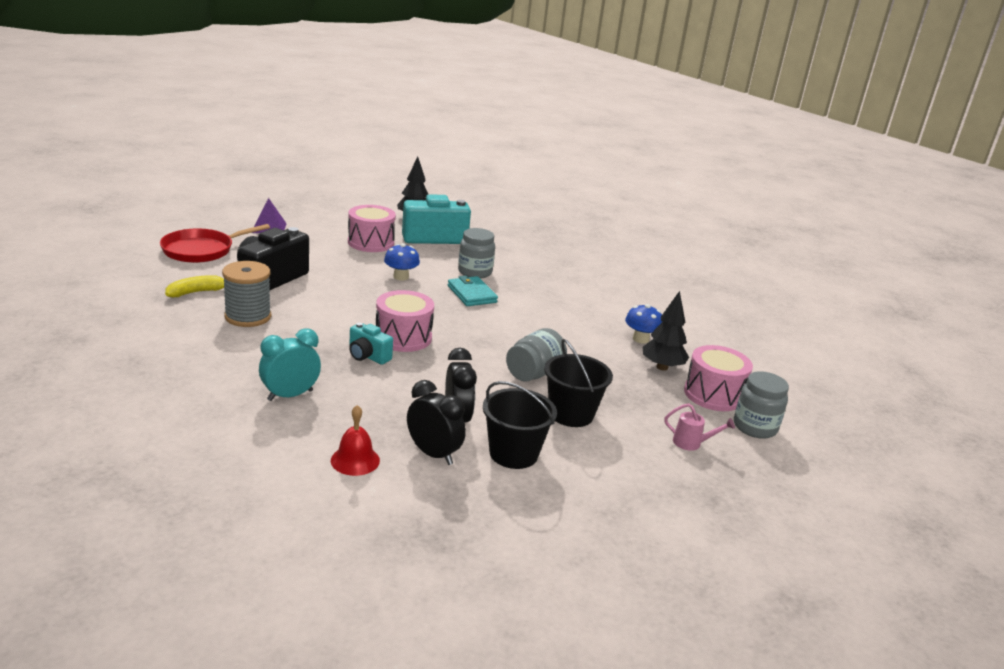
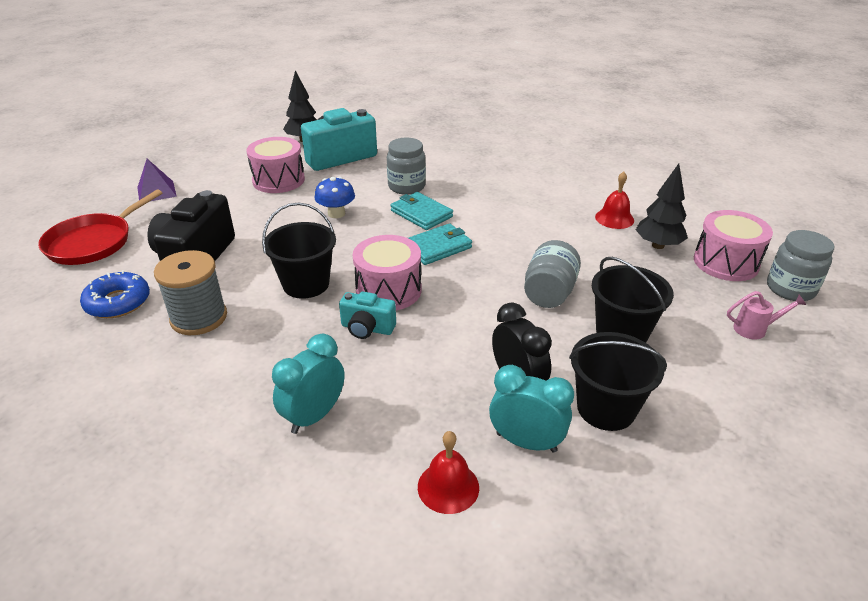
camera: 15 degrees left, 10 degrees up
yellow banana [165,275,224,297] -> blue donut [80,270,150,318]
black clock [407,380,466,465] -> turquoise clock [489,365,574,453]
blue mushroom [625,304,662,344] -> red bell [595,172,634,229]
none -> black bucket [262,202,336,299]
none -> turquoise wallet [409,223,472,265]

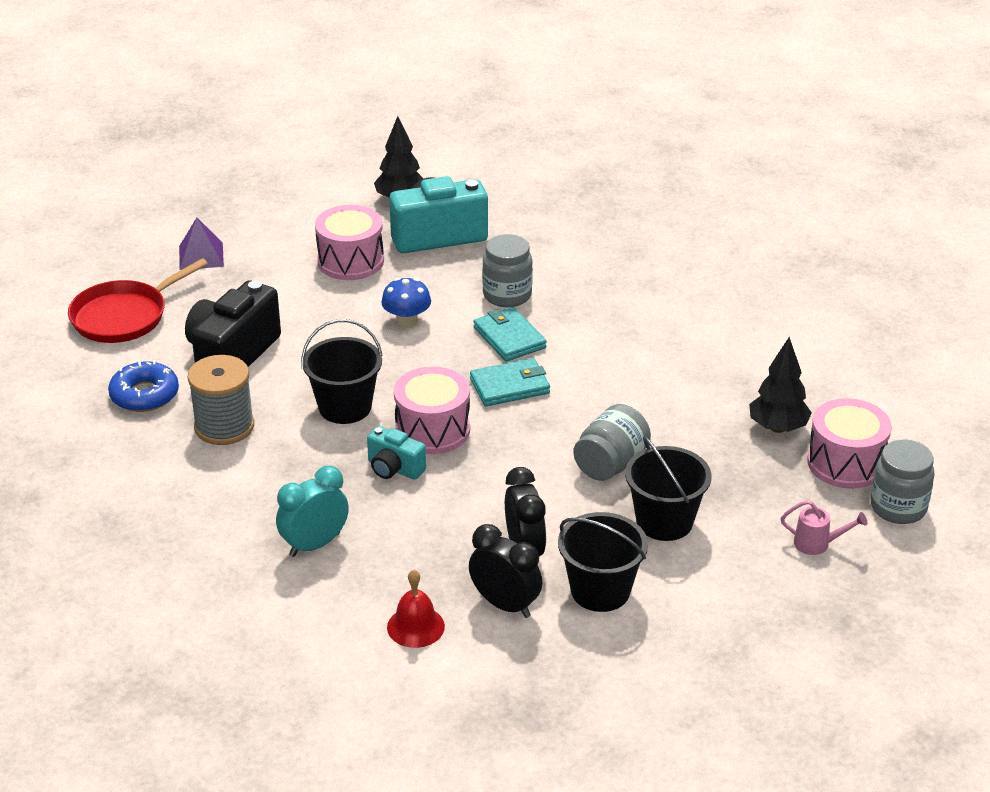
camera: 15 degrees right, 0 degrees up
turquoise clock [489,365,574,453] -> black clock [469,524,542,618]
red bell [595,172,634,229] -> none

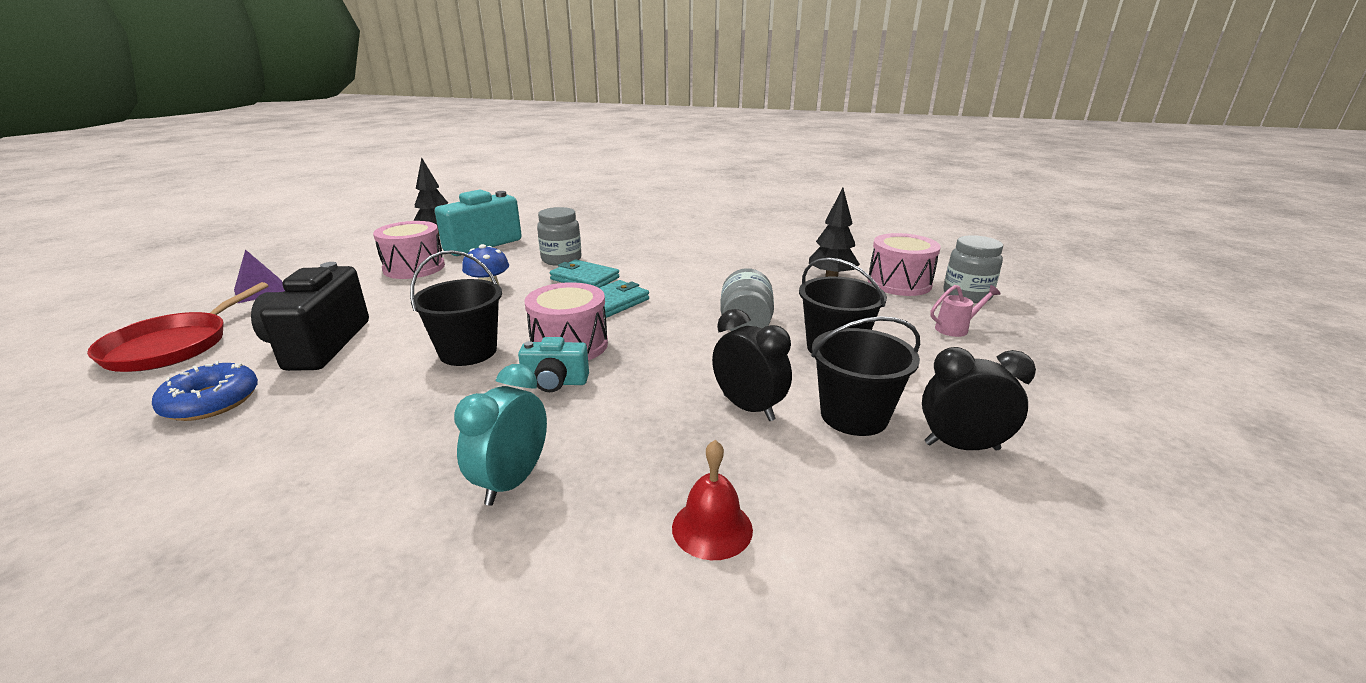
camera: 30 degrees left, 10 degrees down
grey spool [188,355,254,445] -> none
black clock [469,524,542,618] -> black clock moved to [922,347,1036,450]

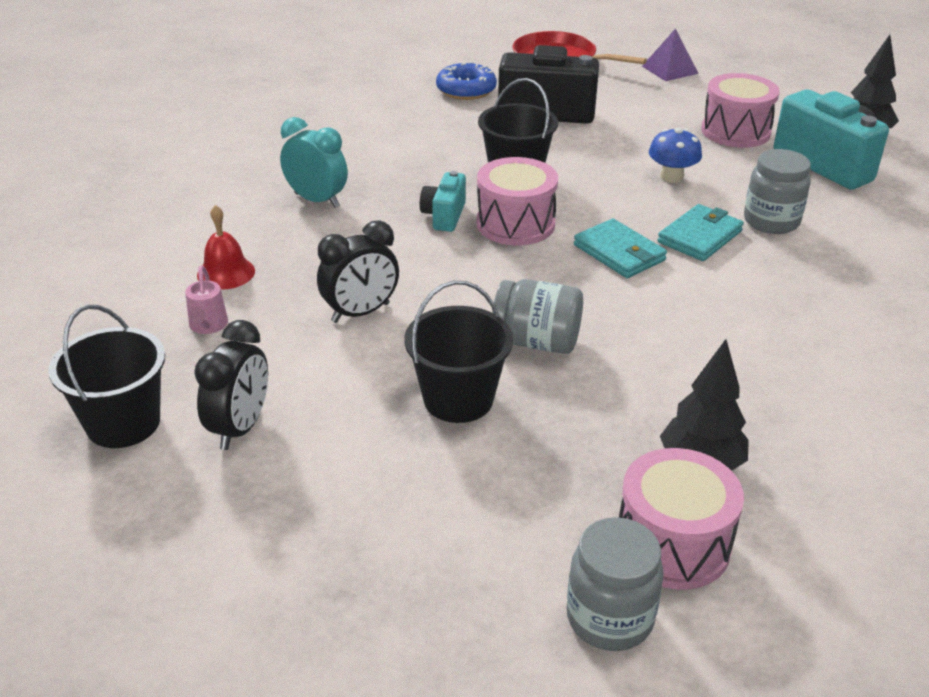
camera: 100 degrees right, 10 degrees up
black bucket [811,316,920,436] -> black bucket moved to [48,305,165,448]
pink watering can [930,285,1001,337] -> pink watering can moved to [185,266,228,334]

